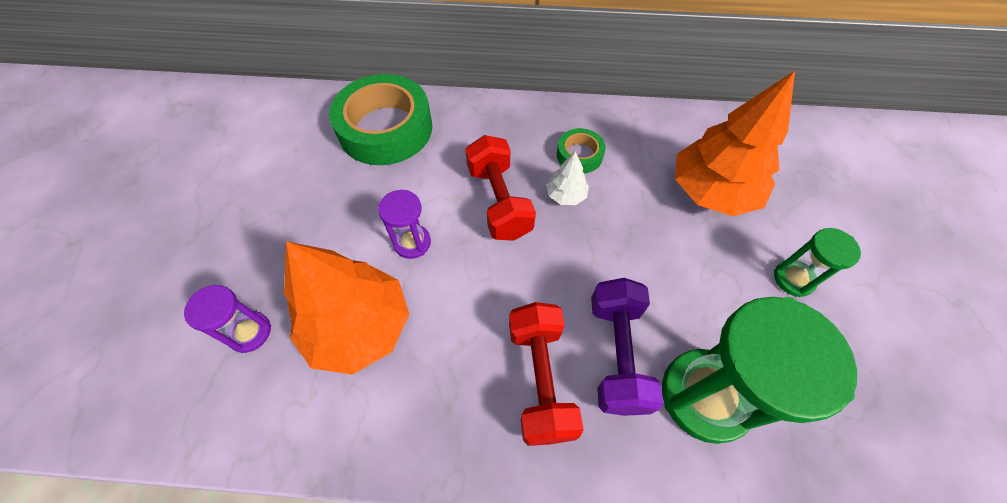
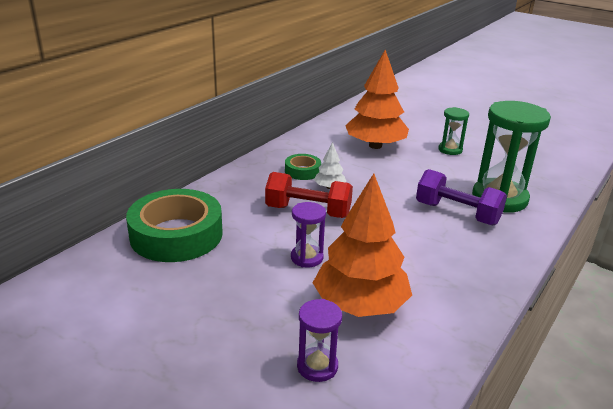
camera: 60 degrees left, 30 degrees down
red dumbbell [509,302,584,446] -> none

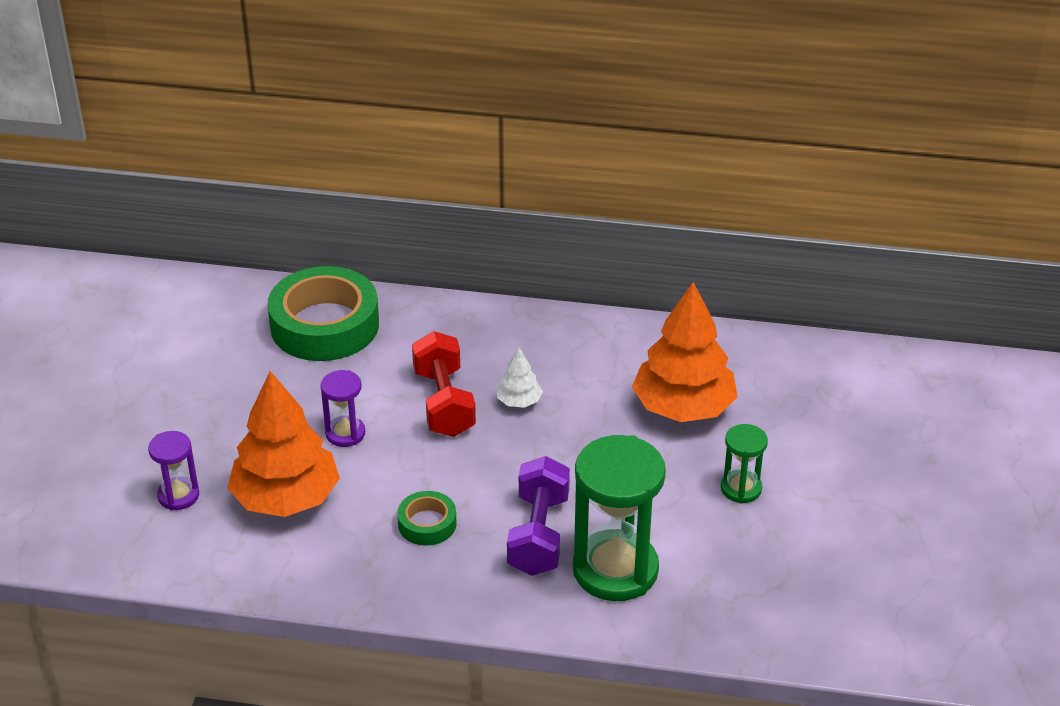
camera: 65 degrees right, 10 degrees up
green tape [285,154,321,180] -> green tape moved to [397,491,457,546]

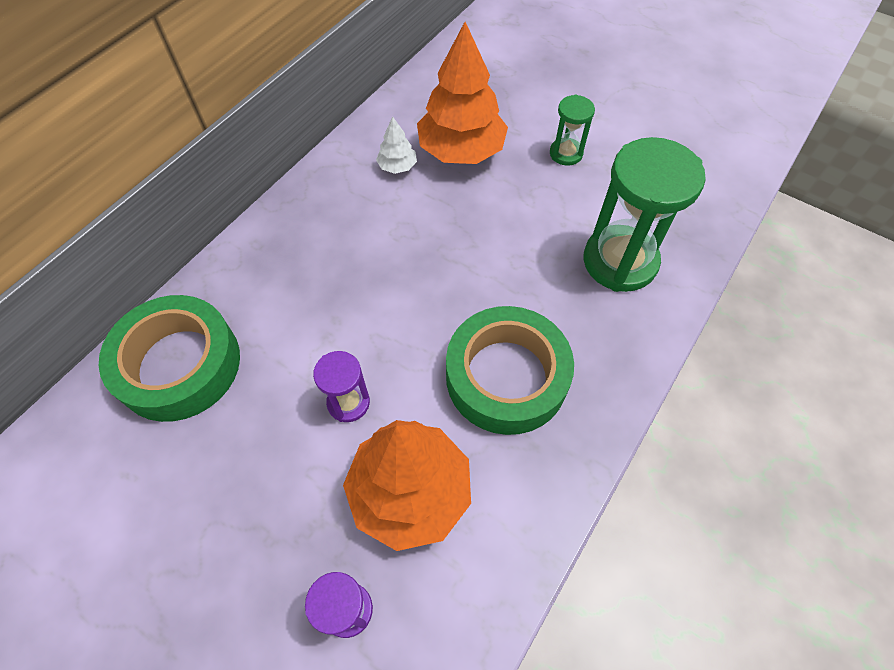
camera: 65 degrees left, 20 degrees up
green tape [397,491,457,546] -> green tape [446,306,574,435], size x2.10
red dumbbell [412,331,476,437] -> none
white tree [497,348,543,408] -> white tree moved to [376,116,417,174]
purple dumbbell [507,456,570,576] -> none

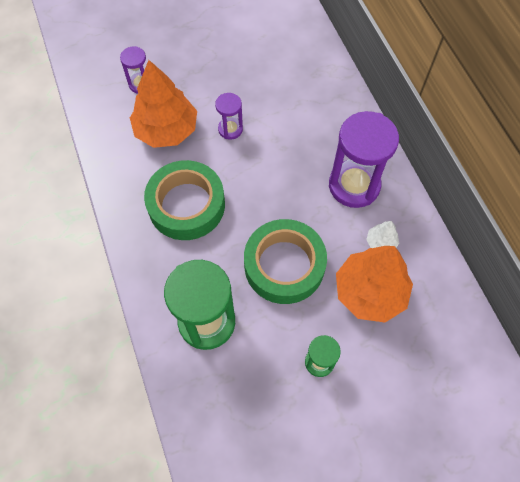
camera: 125 degrees right, 5 degrees up
green tape [99,295,240,422] -> green tape moved to [244,219,327,304]
none -> purple hourglass [329,111,399,208]

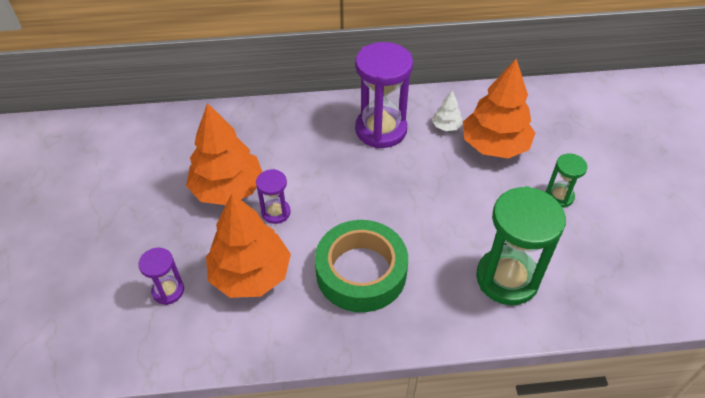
camera: 75 degrees left, 15 degrees down
green tape [244,219,327,304] -> none
none -> orange tree [186,103,262,205]

